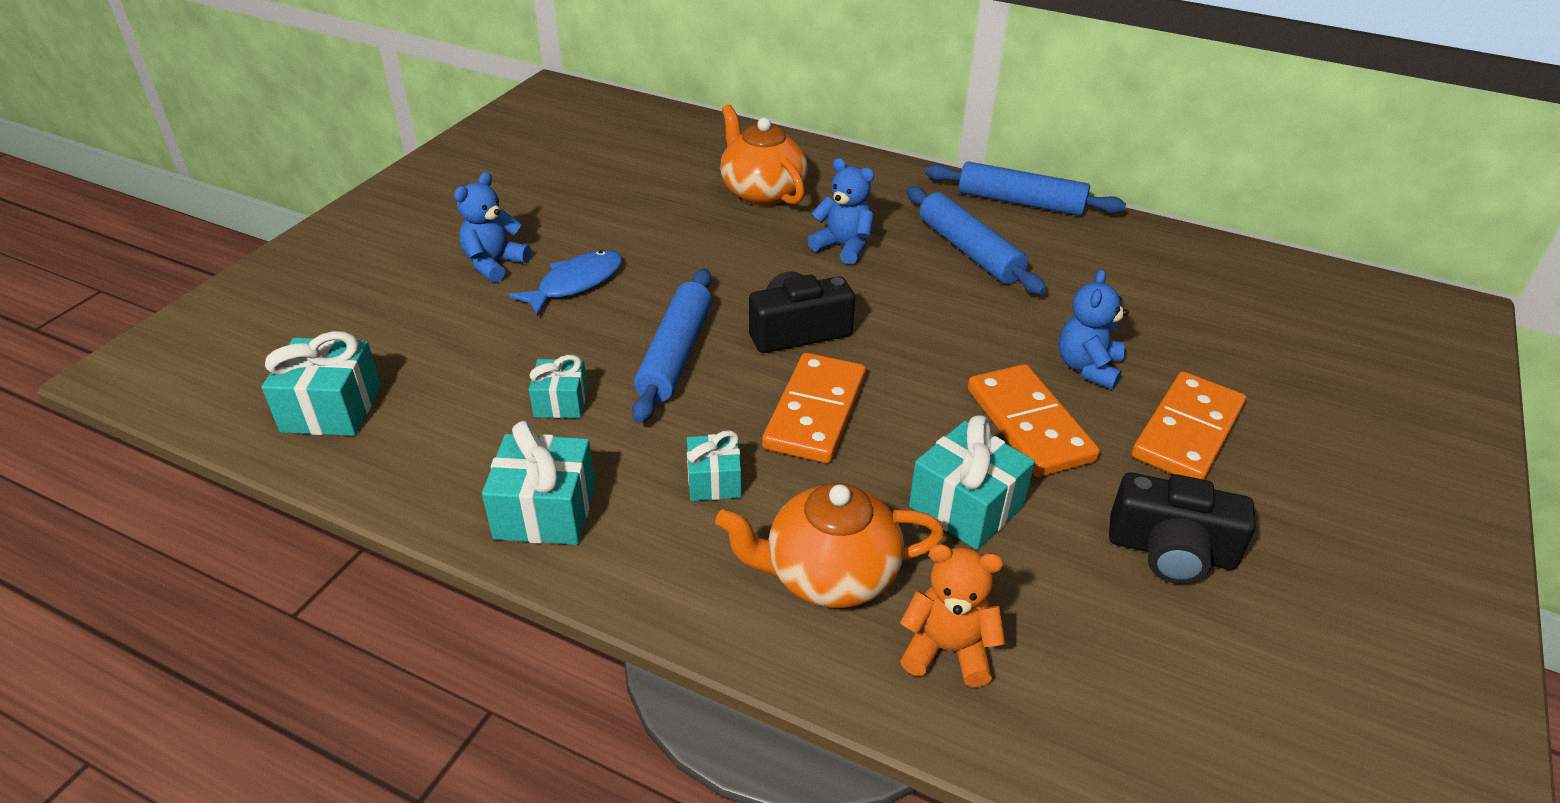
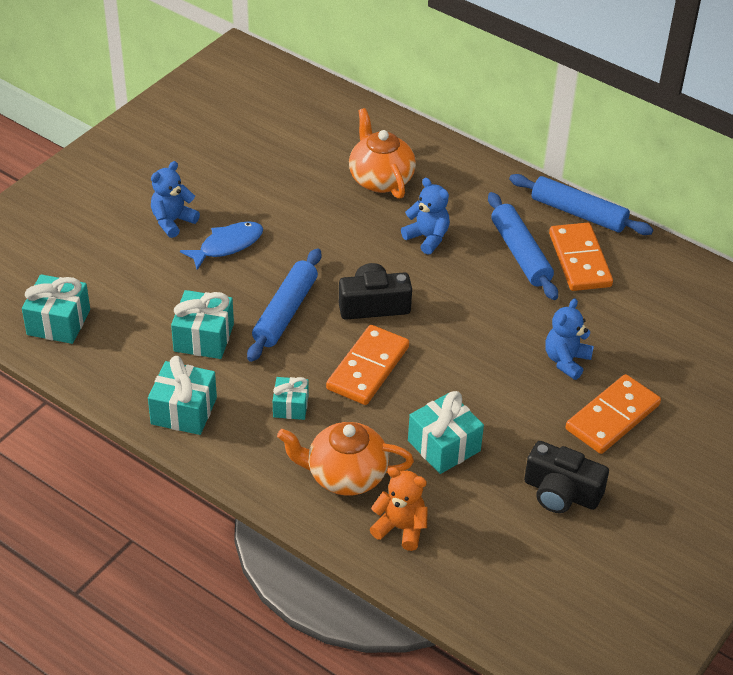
camera: 10 degrees right, 5 degrees up
turquoise gift [529,355,588,418] -> turquoise gift [171,290,234,359], size x1.60
orange domino [967,364,1100,477] -> orange domino moved to [549,223,613,291]

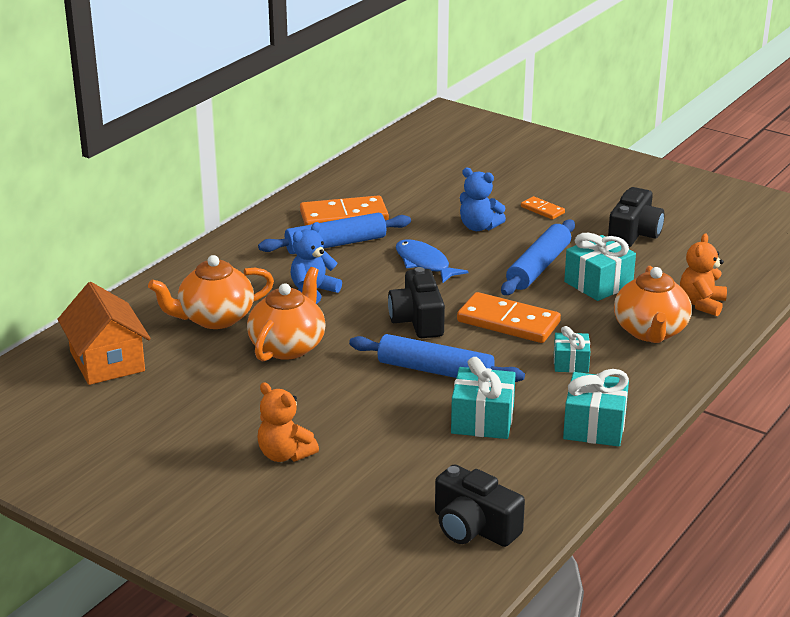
camera: 90 degrees left, 15 degrees down
turquoise gift [22,274,90,344] -> black camera [435,464,525,547]
blue teddy bear [151,161,200,238] -> orange teddy bear [258,382,319,462]
blue fish [180,221,263,270] -> blue fish moved to [396,239,468,283]
blue rolling pin [509,174,653,235] -> blue rolling pin moved to [501,220,575,295]
orange domino [566,374,661,454] -> orange domino [521,196,565,220], size x0.50
none -> orange house [58,282,151,385]
none -> orange teapot [247,267,326,361]

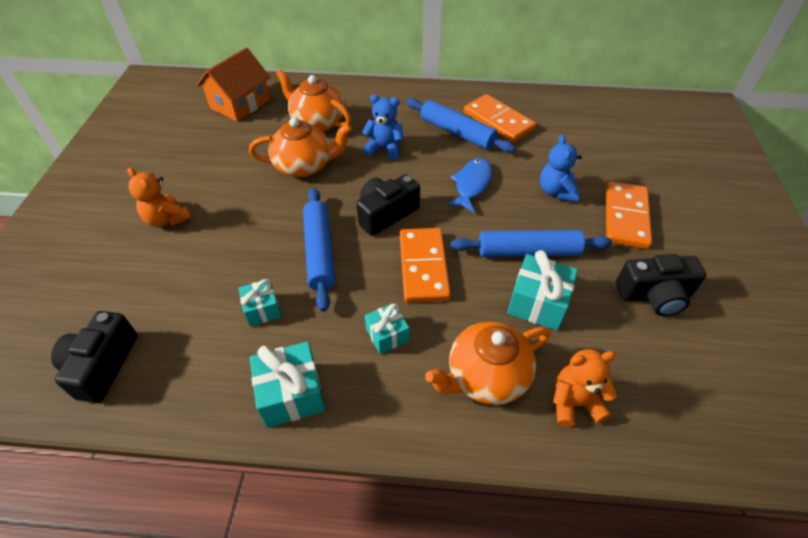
camera: 60 degrees right, 20 degrees up
orange teddy bear [258,382,319,462] -> orange teddy bear turned 60 degrees counterclockwise [127,168,191,227]
turquoise gift [451,357,516,439] -> turquoise gift [238,279,281,326], size x0.62
orange domino [521,196,565,220] -> orange domino [606,181,652,249], size x2.00

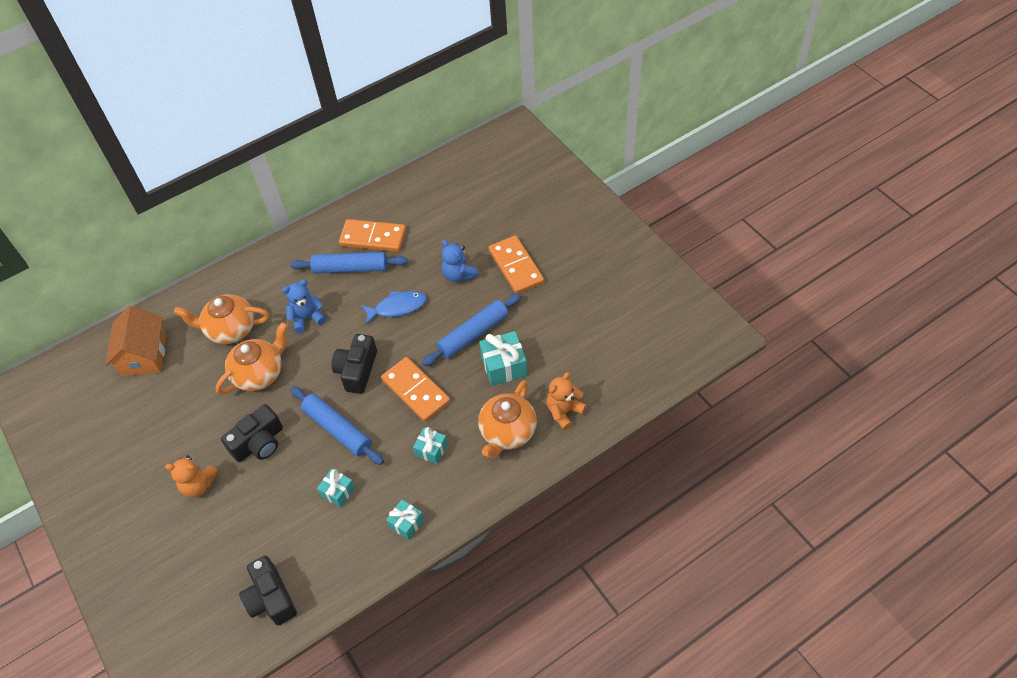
camera: 35 degrees left, 5 degrees up
turquoise gift [250,342,325,428] -> turquoise gift [386,500,424,540], size x0.62
blue fish [446,158,492,213] -> blue fish turned 90 degrees clockwise [360,291,427,325]
black camera [616,254,706,316] -> black camera moved to [221,404,283,462]

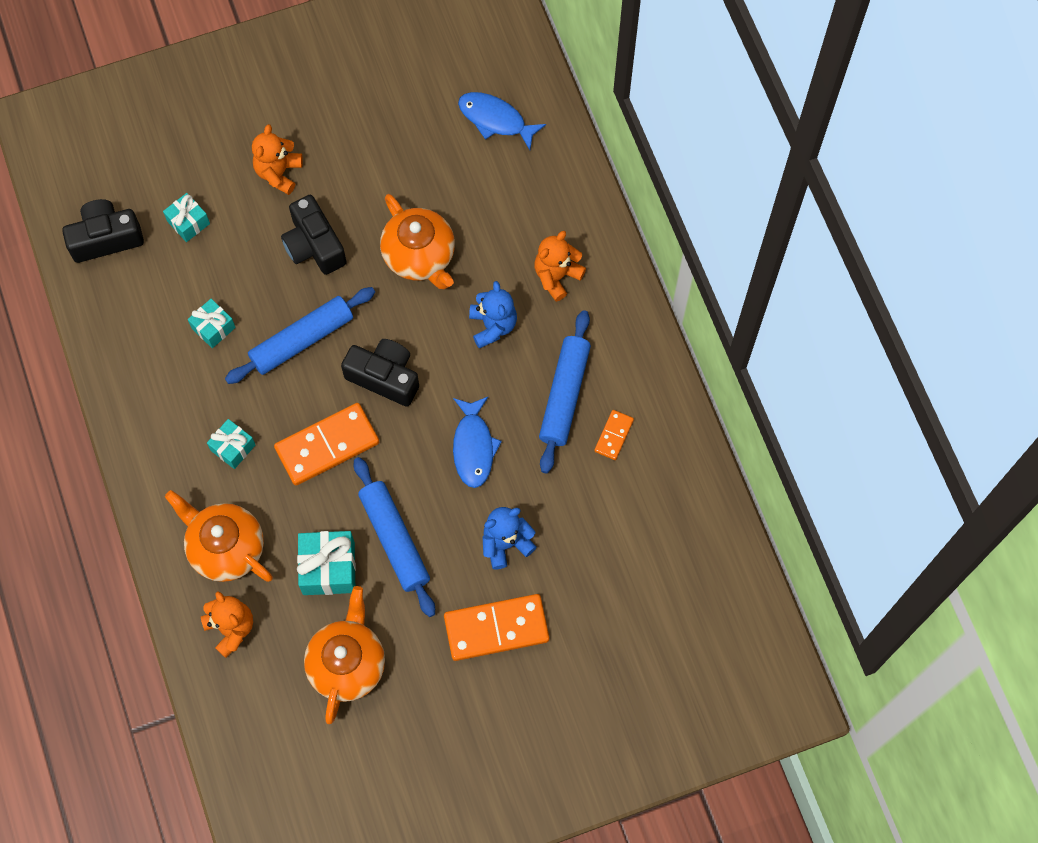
camera: 100 degrees right, 15 degrees up
orange house [105,306,166,376] -> blue fish [458,92,546,150]
orange teapot [174,294,269,344] -> orange teapot moved to [304,586,385,724]
orange domino [339,219,406,252] -> orange domino [594,410,634,460], size x0.50
turquoise gift [386,500,424,540] -> turquoise gift moved to [163,193,210,242]
none -> orange teddy bear [534,231,586,302]

